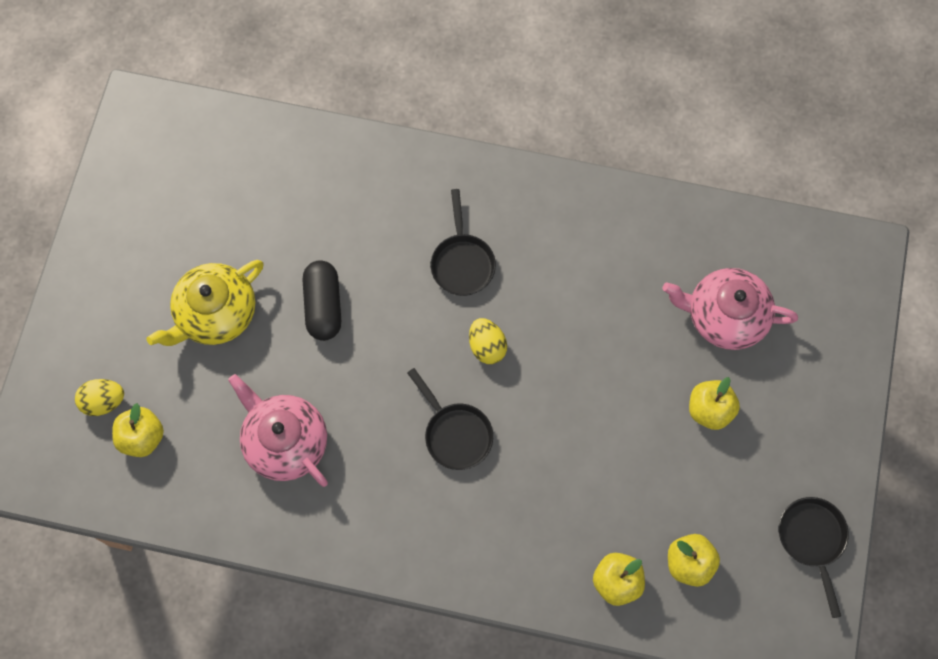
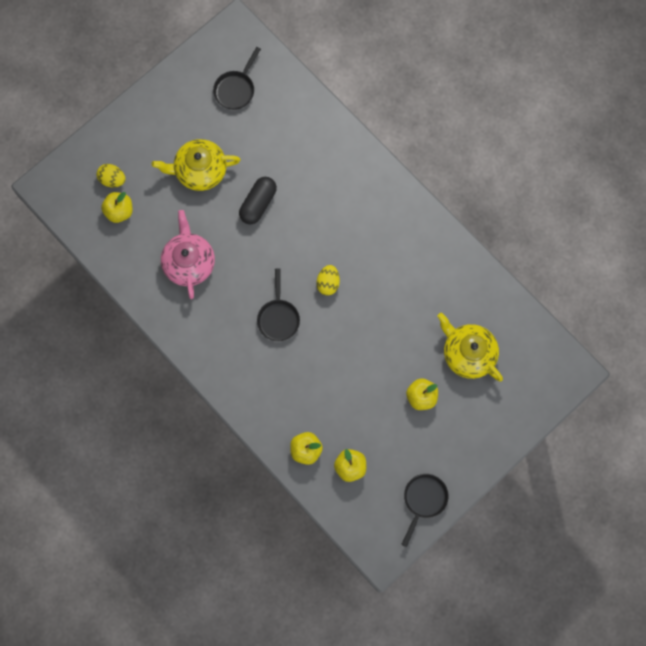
camera: 35 degrees right, 5 degrees up
black pan [431,189,496,296] -> black pan moved to [213,47,261,110]
pink teapot [662,268,798,350] -> yellow teapot [437,313,503,381]

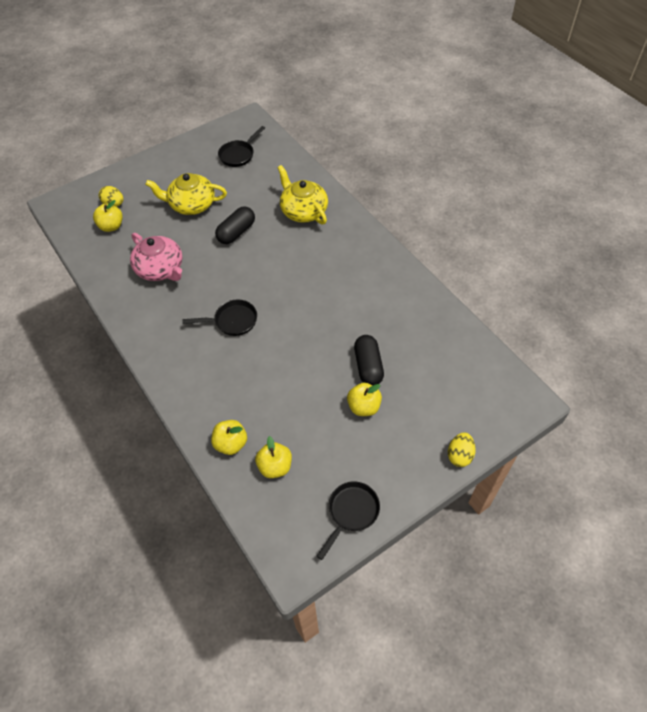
camera: 10 degrees right, 20 degrees down
pink teapot [161,210,215,299] -> pink teapot turned 135 degrees clockwise [130,233,182,281]
black pan [257,268,300,341] -> black pan turned 105 degrees counterclockwise [182,300,257,336]
yellow egg [317,265,340,296] -> yellow egg moved to [448,432,476,467]
yellow teapot [437,313,503,381] -> yellow teapot moved to [277,165,328,225]
none -> black capsule [354,335,384,386]

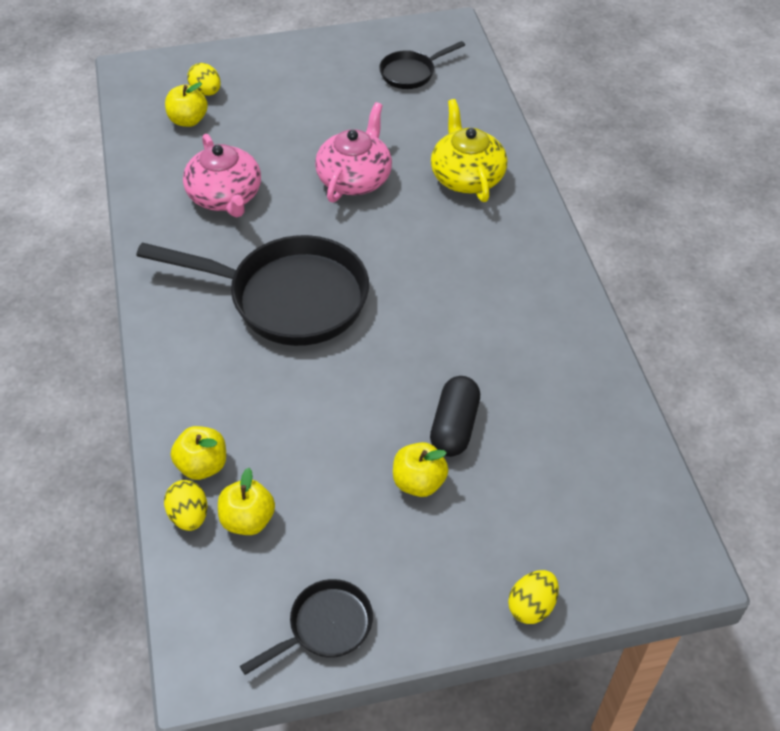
camera: 20 degrees right, 5 degrees down
yellow teapot [145,173,227,215] -> none
black pan [182,300,257,336] -> black pan [136,235,369,346], size x2.06
black capsule [215,206,255,244] -> pink teapot [315,102,392,202]
none -> yellow egg [164,480,207,531]

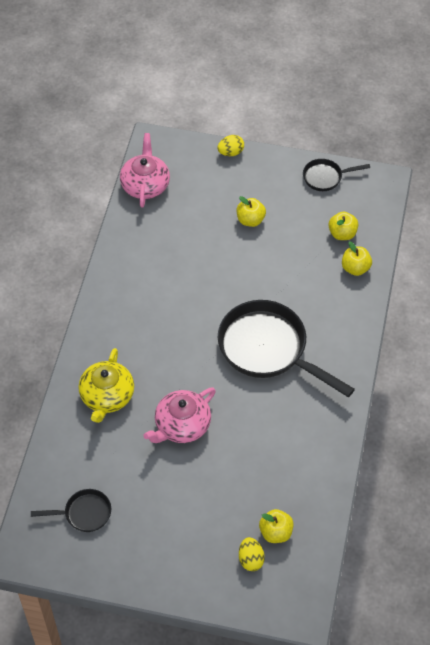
camera: 155 degrees left, 5 degrees up
yellow egg [164,480,207,531] -> none
pink teapot [183,134,261,217] -> pink teapot moved to [120,133,170,208]
black capsule [430,376,480,457] -> none

